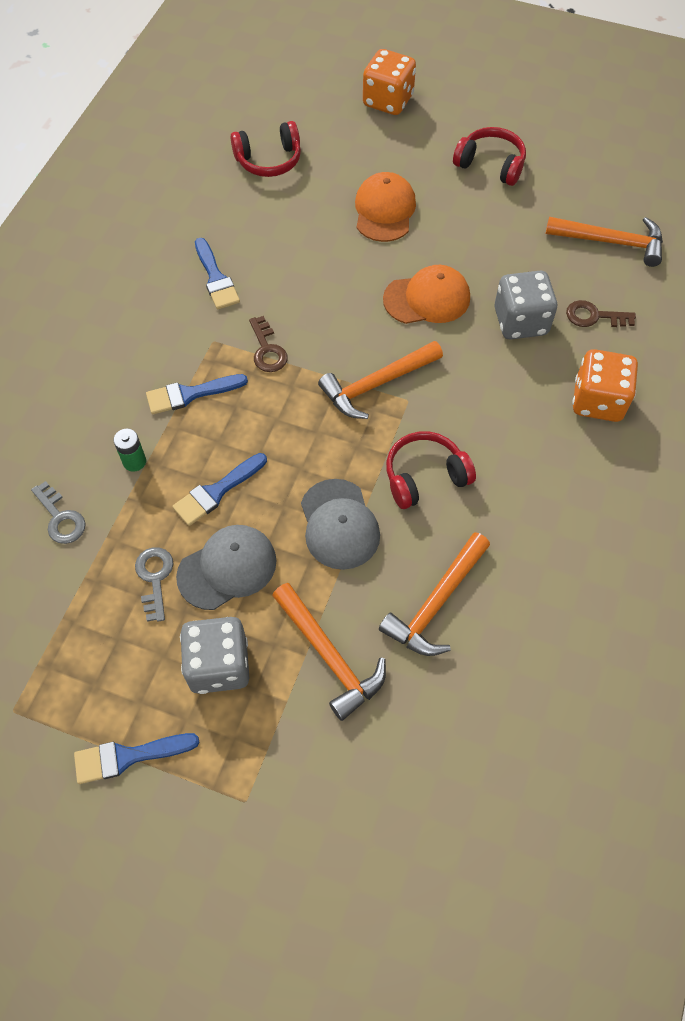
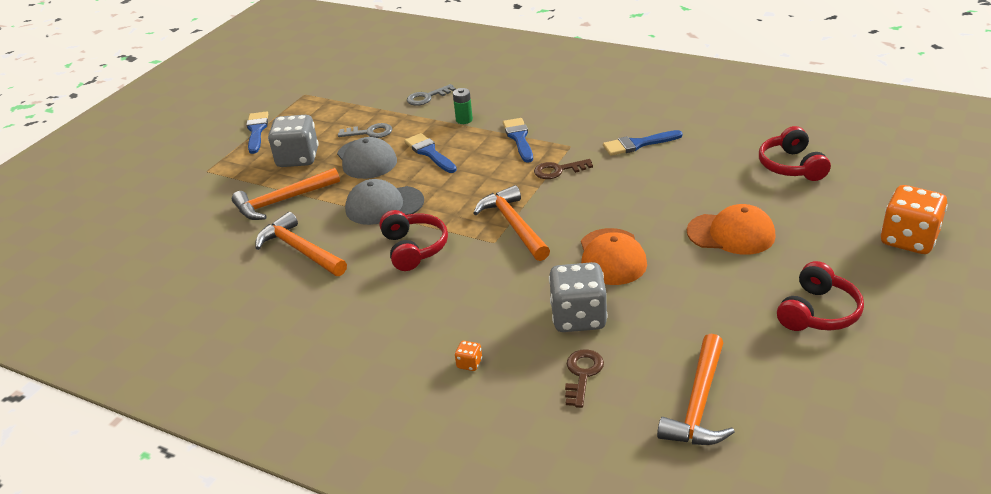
camera: 100 degrees right, 25 degrees down
orange dice [572,349,638,422] -> orange dice [455,341,482,371], size x0.41

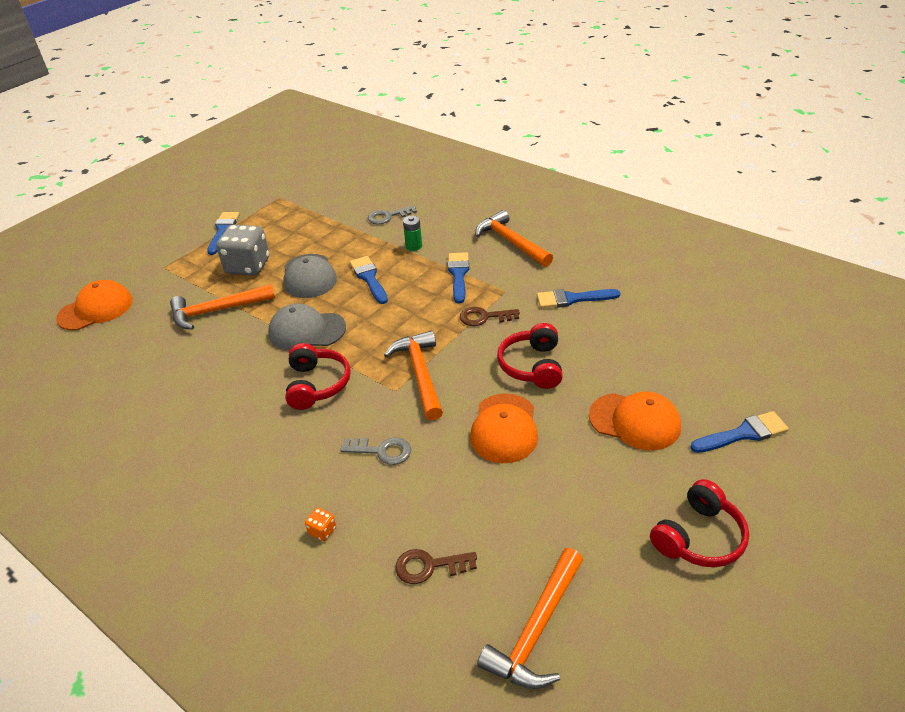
camera: 10 degrees right, 5 degrees up
orange hammer [255,212,347,276] -> orange hammer moved to [475,210,553,267]
grey key [338,123,392,138] -> grey key moved to [340,437,411,465]
grey dice [549,262,608,332] -> none
brown key [565,349,604,408] -> brown key turned 120 degrees counterclockwise [395,549,477,584]
red headphones [759,126,831,181] -> red headphones moved to [497,323,563,389]
orange dice [881,185,948,254] -> none
none -> orange cap [56,280,133,331]
none -> blue brush [690,411,789,453]

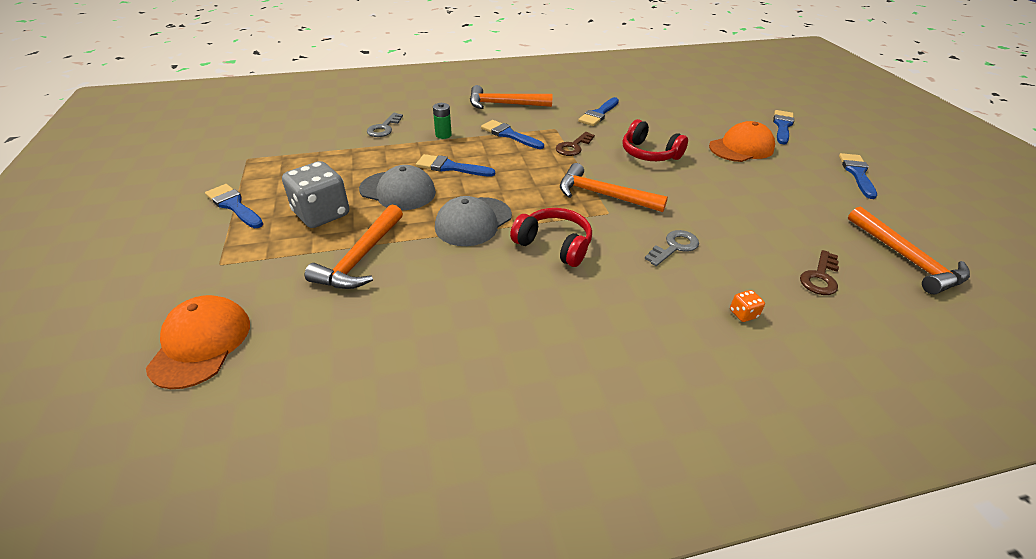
camera: 55 degrees left, 0 degrees up
orange cap [470,393,538,463] -> none
red headphones [650,479,749,567] -> blue brush [839,153,877,199]

